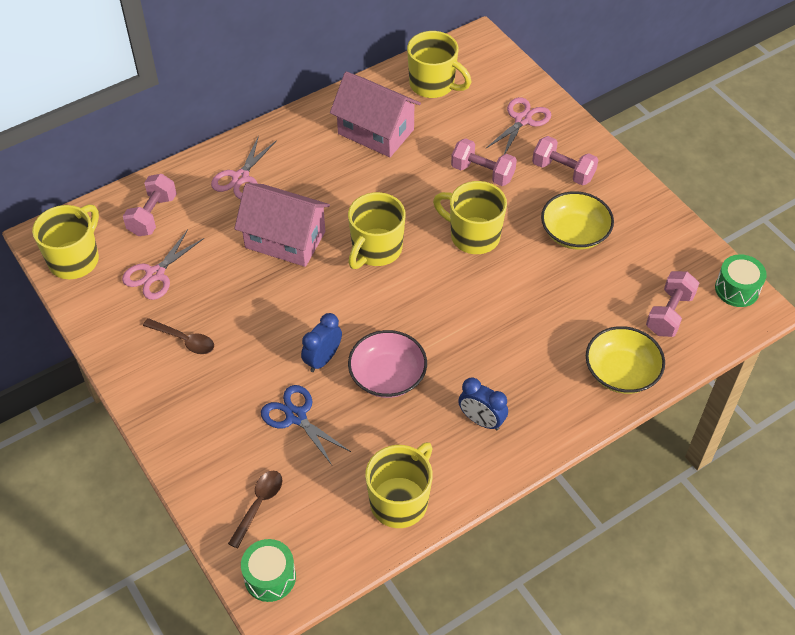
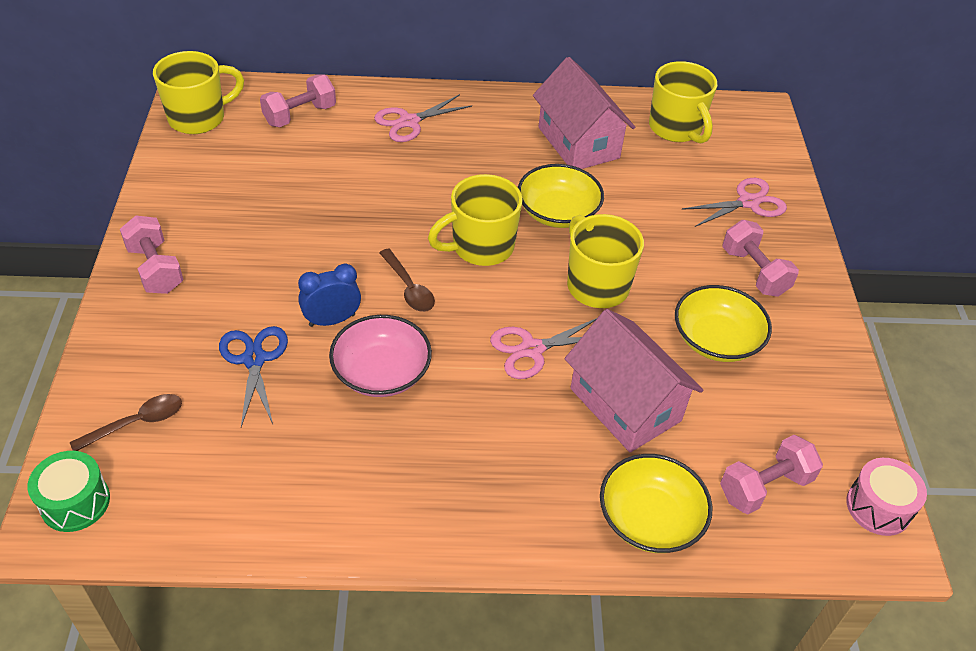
camera: 30 degrees right, 5 degrees down
pink scissors [122,230,204,300] -> pink scissors moved to [490,318,597,379]
brown spoon [143,318,214,354] -> brown spoon moved to [379,248,435,312]
pink house [234,183,330,267] -> pink house moved to [565,309,703,453]
yellow mug [365,442,433,528] -> none
pink dumbbell [451,138,517,186] -> pink dumbbell moved to [120,216,183,294]
blue clock [458,377,508,430] -> none
green drum [715,254,767,307] -> pink drum [846,458,927,536]
none -> yellow bowl [518,164,604,228]

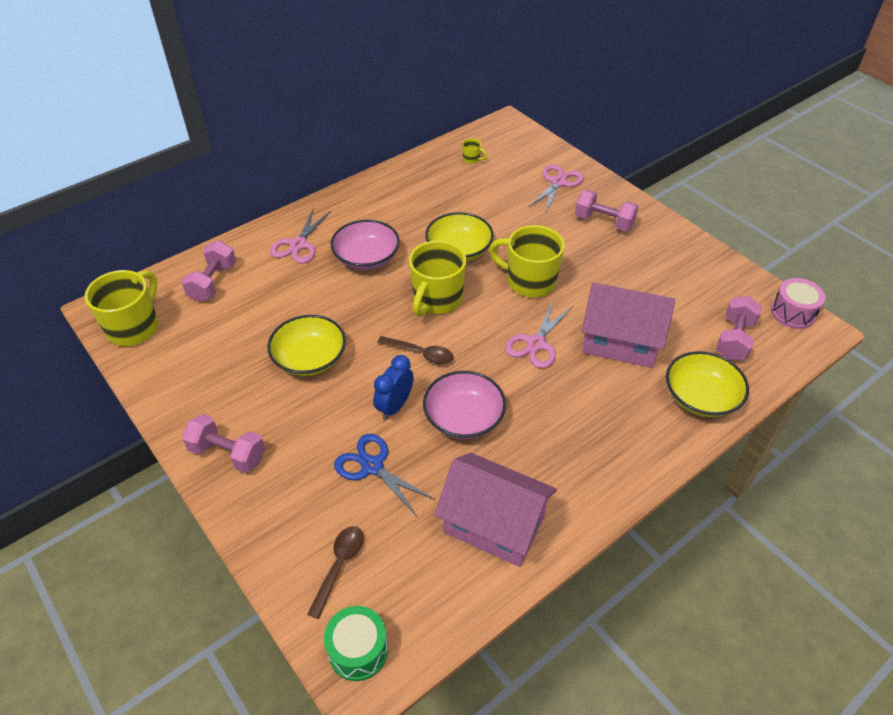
camera: 35 degrees left, 0 degrees up
pink house [533,57,635,169] -> pink house moved to [434,453,557,567]
yellow mug [649,61,717,144] -> yellow mug [462,138,487,164], size x0.41
yellow bowl [675,285,772,362] -> yellow bowl moved to [267,315,346,376]
none -> pink bowl [331,220,400,270]

